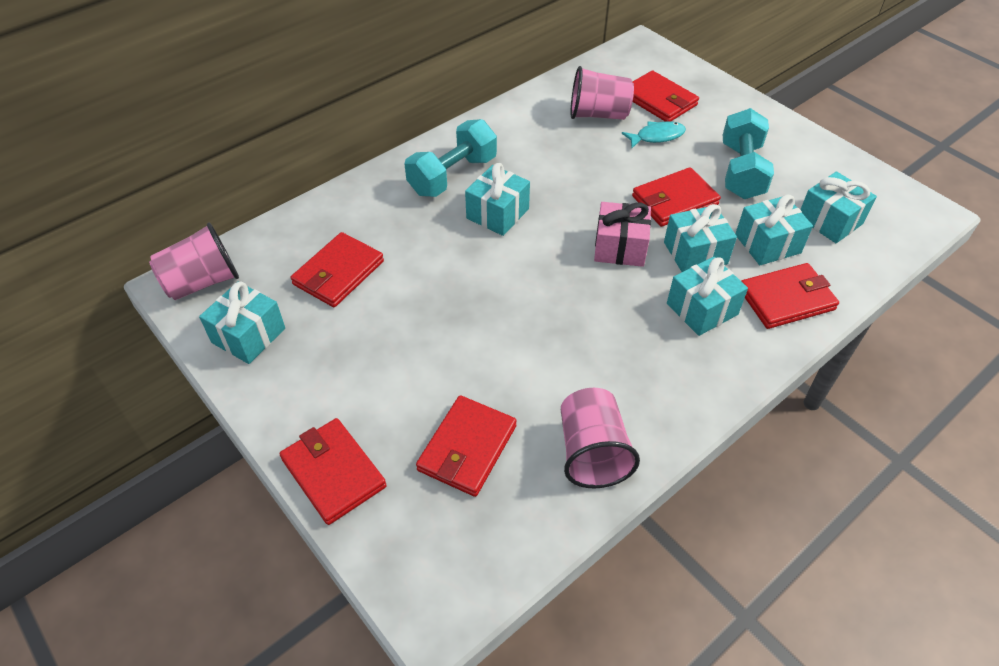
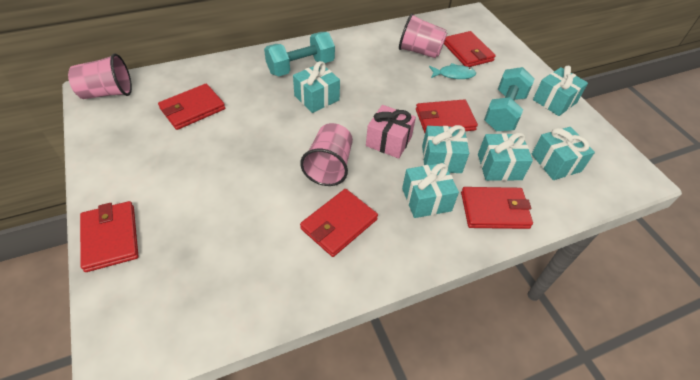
camera: 15 degrees right, 0 degrees up
turquoise gift [199,282,285,364] -> turquoise gift moved to [533,66,588,116]
red wallet [416,395,517,497] -> red wallet moved to [300,189,378,257]
pink cup [561,388,640,488] -> pink cup moved to [300,123,353,186]

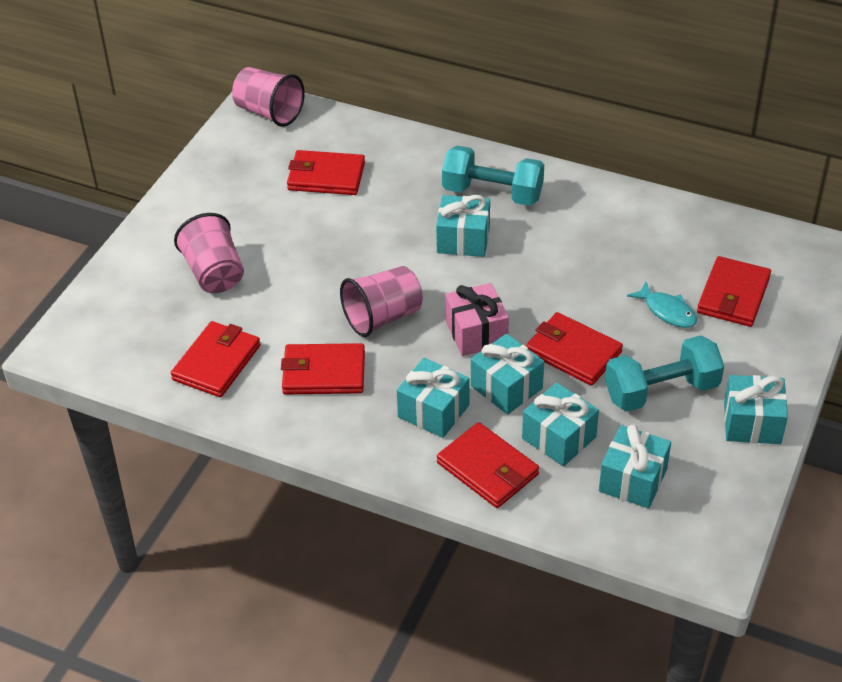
camera: 50 degrees right, 5 degrees down
red wallet [80,201,139,272] -> red wallet moved to [171,321,261,397]
pink cup [399,13,447,58] -> pink cup moved to [174,213,244,293]

